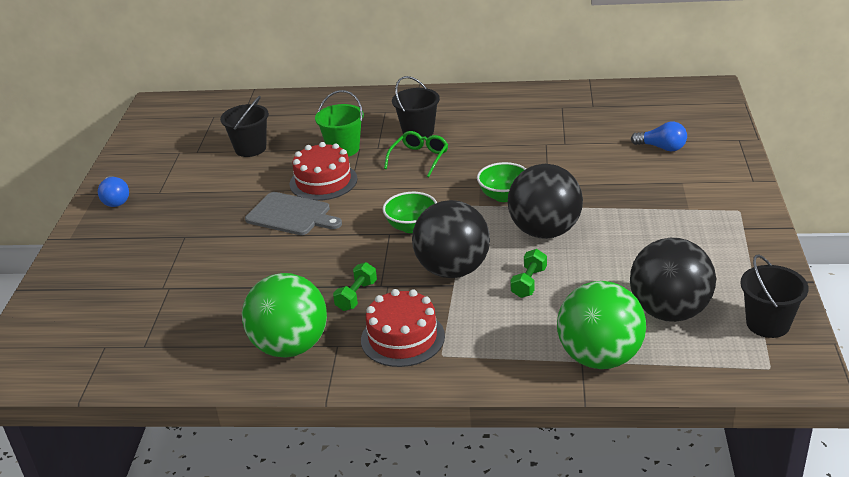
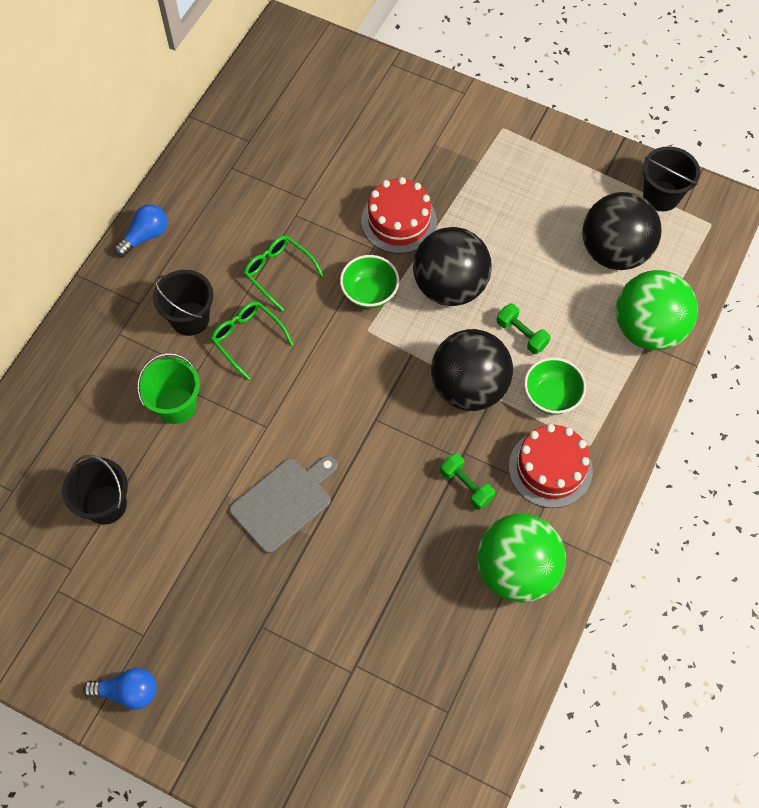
camera: 70 degrees left, 30 degrees up
red cake [290,142,357,201] -> red cake moved to [361,177,437,254]
green bowl [382,192,437,233] -> green bowl moved to [524,357,586,415]
blue light bulb [631,122,687,151] -> blue light bulb moved to [114,204,167,257]
none -> green glasses [244,235,324,311]

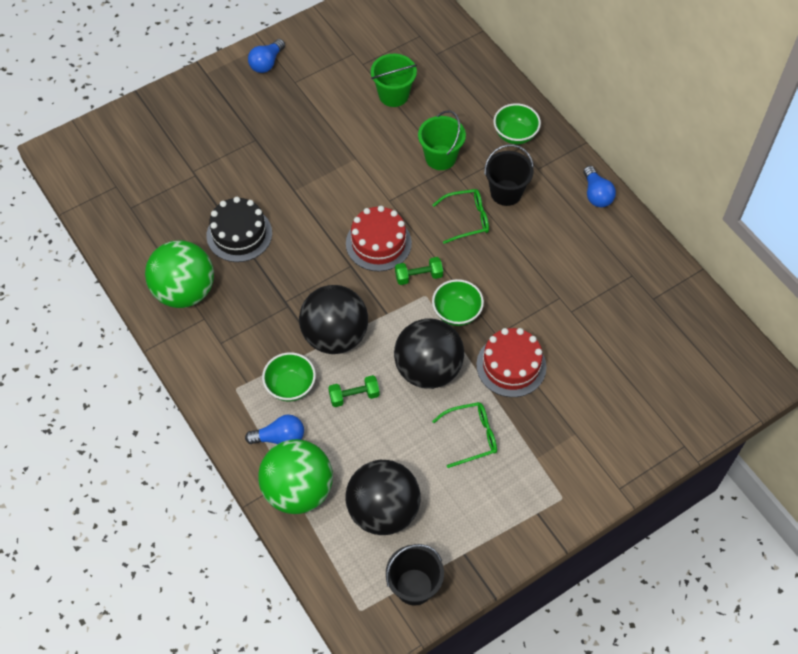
camera: 120 degrees right, 5 degrees down
black bucket [62,455,128,525] -> green bucket [371,54,417,107]
grey cutting board [229,456,338,554] -> none
green glasses [244,235,324,311] -> green glasses moved to [432,402,497,468]
green dumbbell [440,453,495,510] -> green dumbbell moved to [395,257,443,285]
red cake [509,424,593,508] -> red cake moved to [346,206,412,271]
none -> black cake [206,197,272,262]
none -> blue light bulb [245,415,304,444]
none -> green bowl [493,103,541,144]

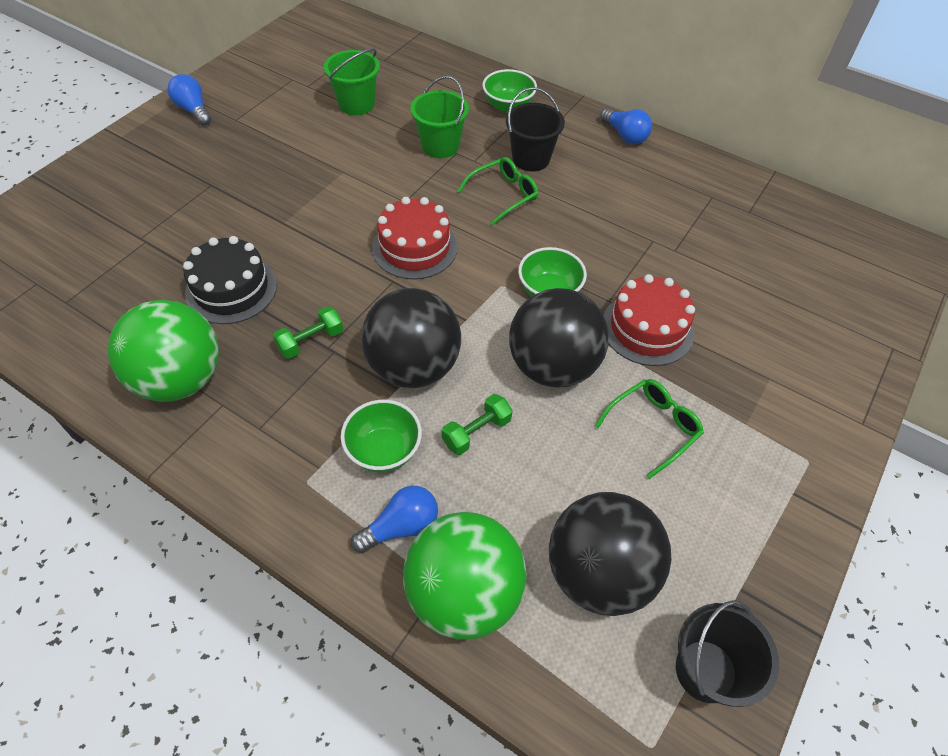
camera: 25 degrees left, 5 degrees down
blue light bulb [248,39,285,73] -> blue light bulb turned 135 degrees clockwise [168,74,211,126]
green dumbbell [395,257,443,285] -> green dumbbell moved to [273,306,343,359]

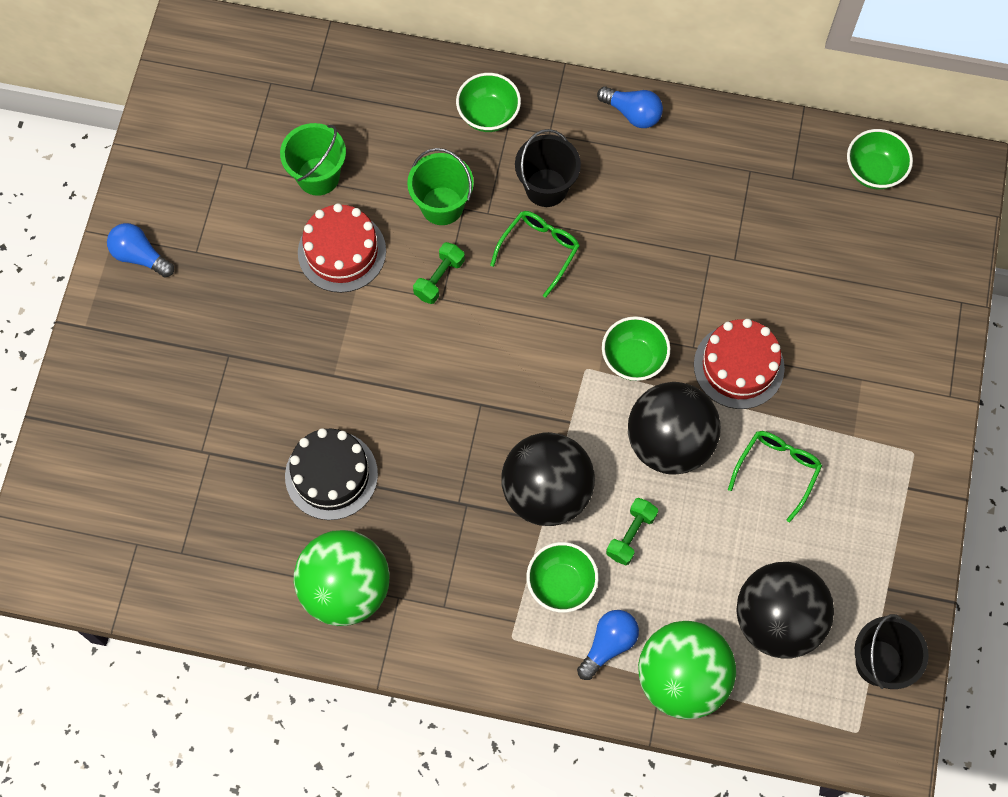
camera: 20 degrees left, 15 degrees up
green dumbbell [273,306,343,359] -> green dumbbell moved to [413,242,465,304]
red cake [372,197,458,279] -> red cake moved to [298,203,386,293]
none -> green bowl [847,129,913,190]

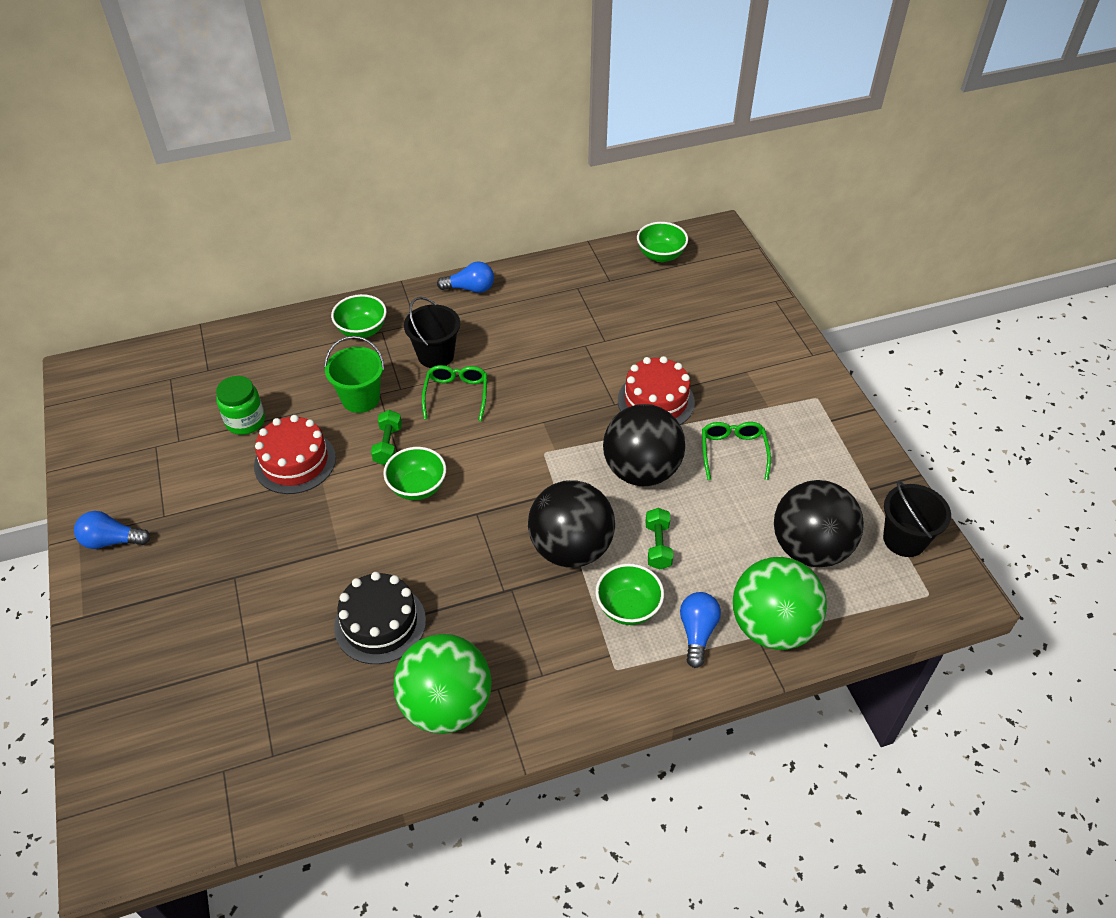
camera: 30 degrees left, 20 degrees down
green bucket [280,123,346,196] -> green jar [216,376,265,435]
green bowl [602,316,670,381] -> green bowl moved to [383,447,446,500]

